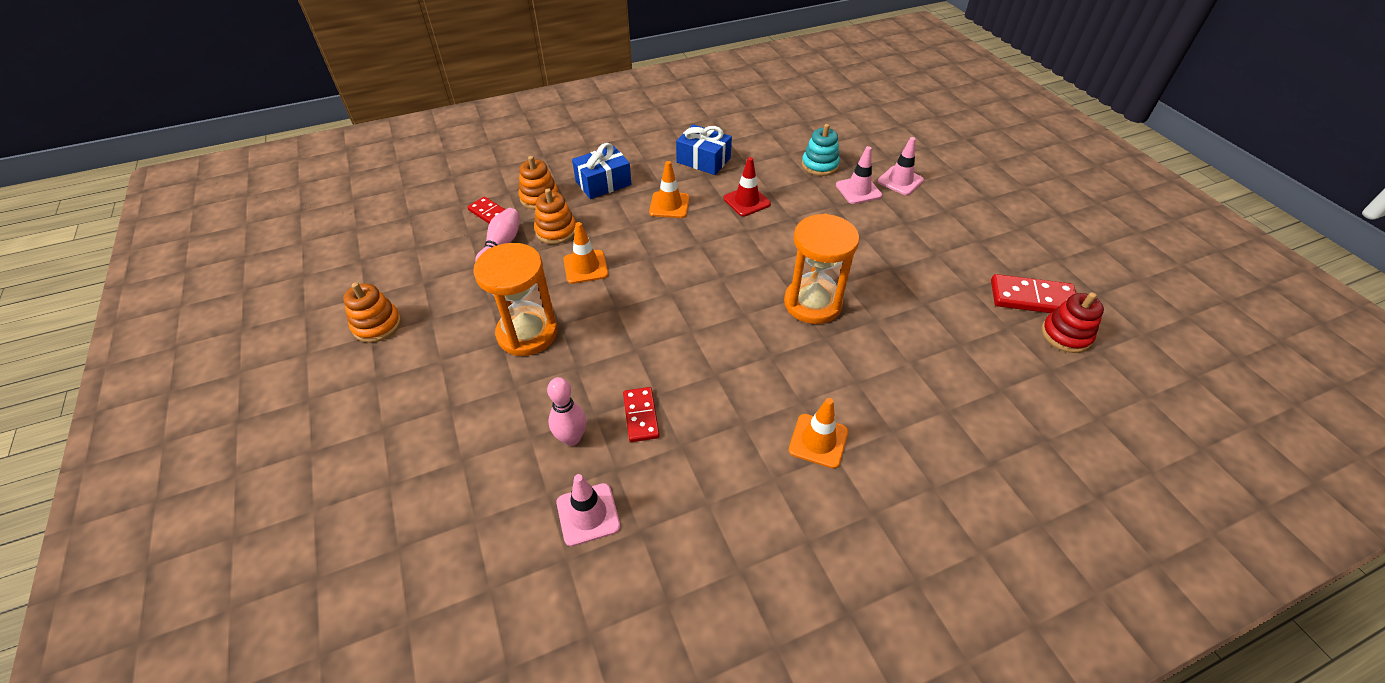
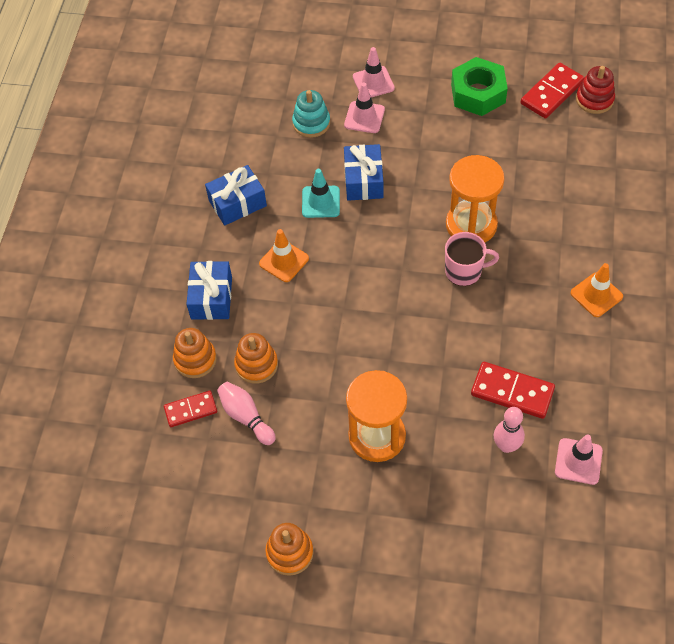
camera: 55 degrees left, 10 degrees up
orange traffic cone [563,222,608,284] -> none
red domino [623,387,660,442] -> red domino [471,362,555,419], size x1.54
red traffic cone [723,157,771,216] -> turquoise traffic cone [302,169,340,218]
none -> blue gift [344,144,384,201]
none -> pink mug [445,232,499,286]
none -> green nut [451,57,508,116]

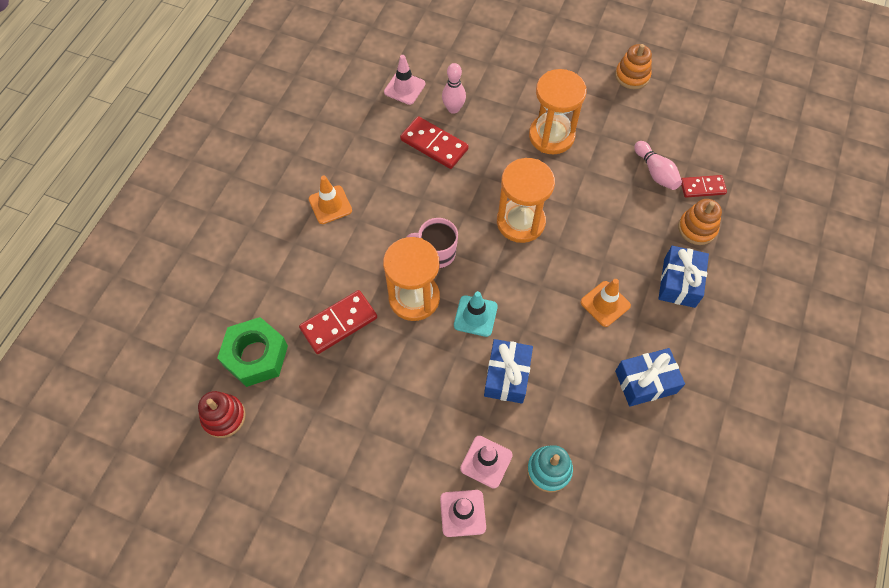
camera: 170 degrees left, 5 degrees up
orange stacking toy [234,333,278,384] -> none
turquoise traffic cone [302,169,340,218] -> turquoise traffic cone moved to [454,291,498,337]
green nut [451,57,508,116] -> green nut moved to [217,317,288,387]
red domino [521,63,585,119] -> red domino moved to [299,290,377,354]
none -> orange hourglass [497,158,555,243]

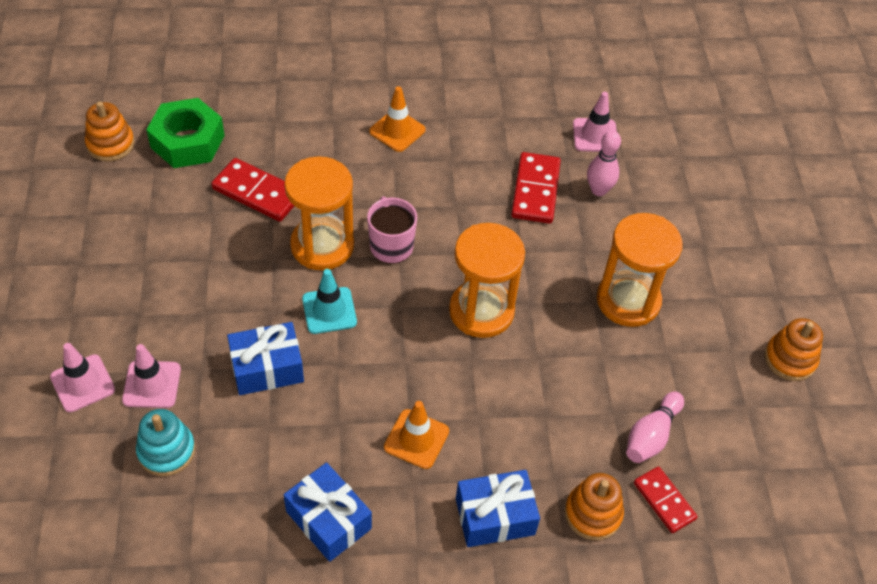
camera: 60 degrees right, 10 degrees down
red stacking toy [198,391,246,438] -> orange stacking toy [85,101,135,161]

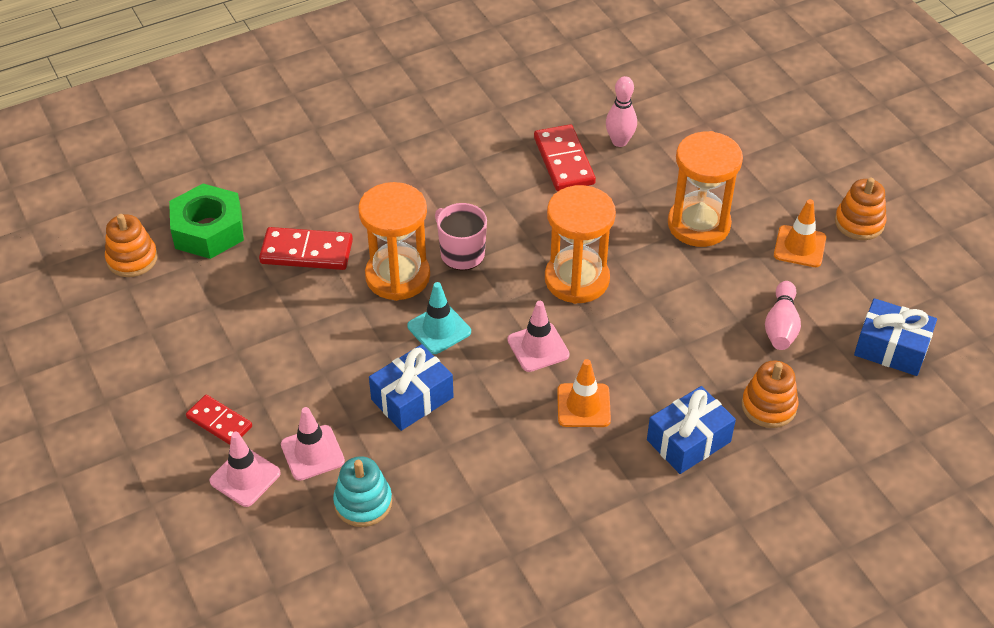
camera: 20 degrees left, 5 degrees down
blue gift [284,462,372,562] -> blue gift moved to [854,298,937,376]
orange traffic cone [369,86,426,152] -> orange traffic cone moved to [774,199,826,267]
pink traffic cone [573,92,617,152] -> pink traffic cone moved to [507,301,570,372]
red domino [634,466,698,533] -> red domino moved to [186,395,252,445]

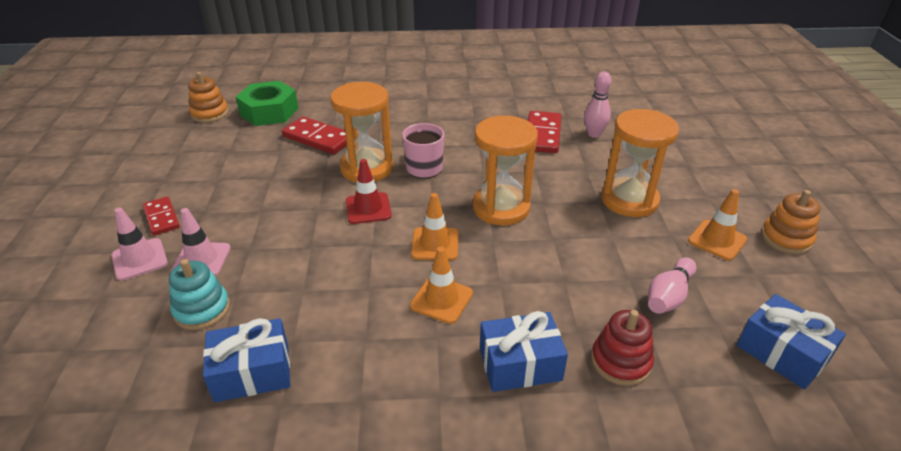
camera: 25 degrees right, 10 degrees down
blue gift [369,344,454,431] -> blue gift moved to [203,318,291,402]
turquoise traffic cone [407,282,471,354] -> red traffic cone [346,159,392,224]
pink traffic cone [507,301,570,372] -> orange traffic cone [411,193,459,260]
orange stacking toy [742,360,798,428] -> red stacking toy [591,310,654,386]

